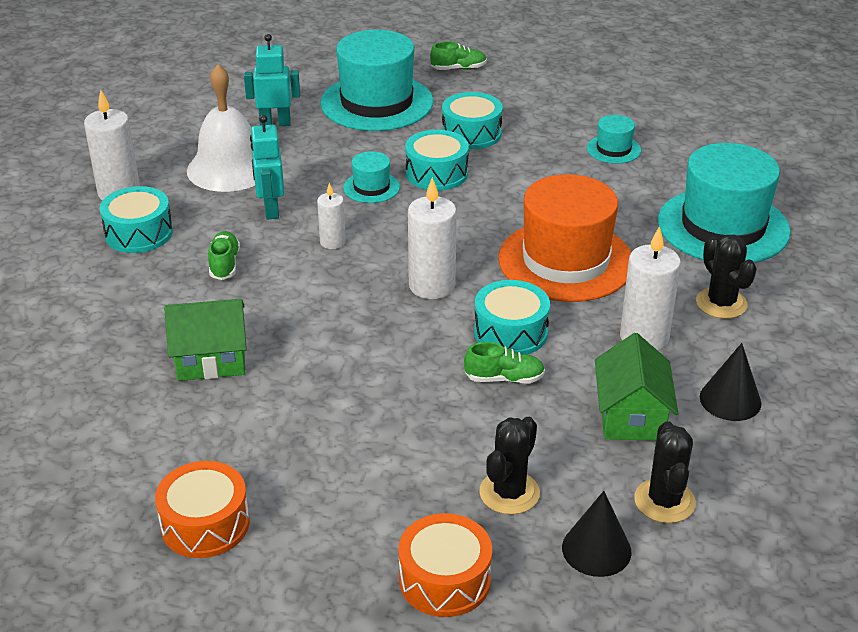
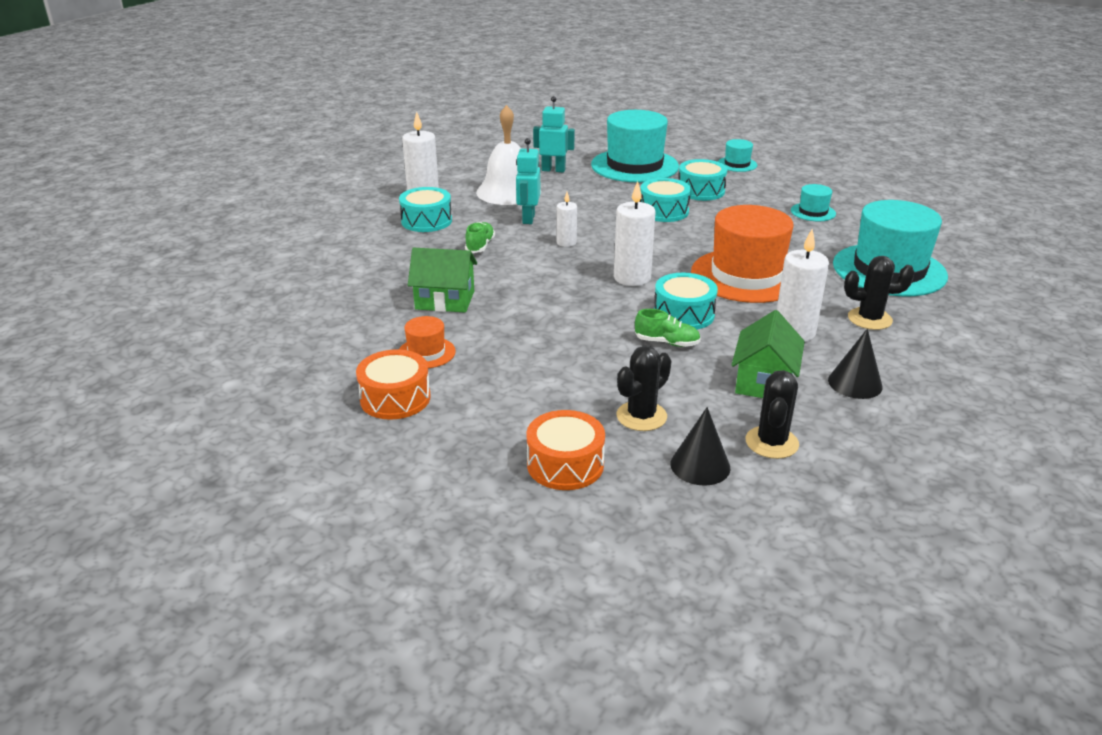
camera: 15 degrees right, 5 degrees down
turquoise hat [343,151,400,203] -> turquoise hat moved to [718,139,757,172]
green shoe [430,42,487,70] -> none
black cactus [696,235,757,319] -> black cactus turned 75 degrees counterclockwise [844,256,914,330]
none -> orange hat [399,316,456,368]

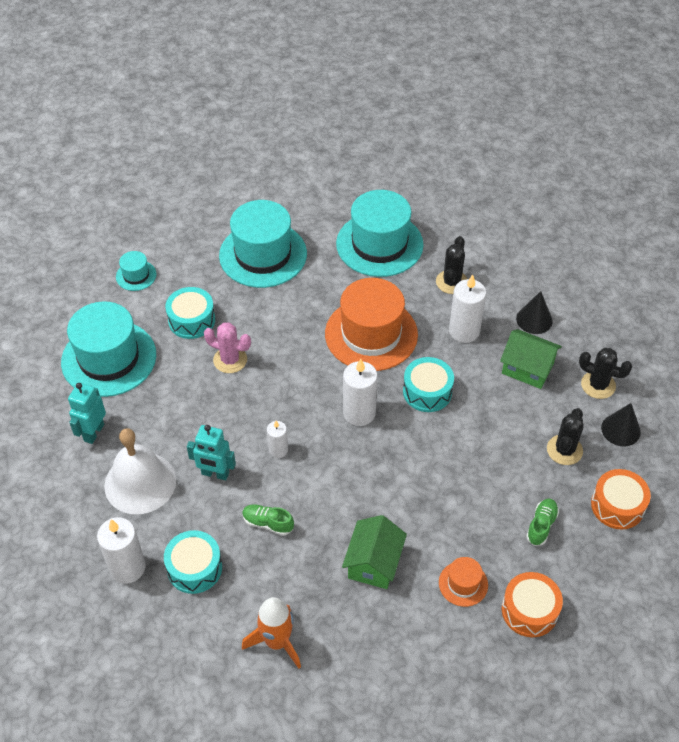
camera: 80 degrees left, 20 degrees up
black cactus [616,346,671,431] -> black cactus turned 60 degrees clockwise [547,408,584,465]
green shoe [635,309,701,347] -> green shoe moved to [526,499,559,546]
turquoise drum [640,178,691,222] -> pink cactus [204,322,251,373]
turquoise hat [791,184,836,221] -> turquoise hat [219,200,307,288], size x2.21
none -> orange rocket [242,597,301,669]

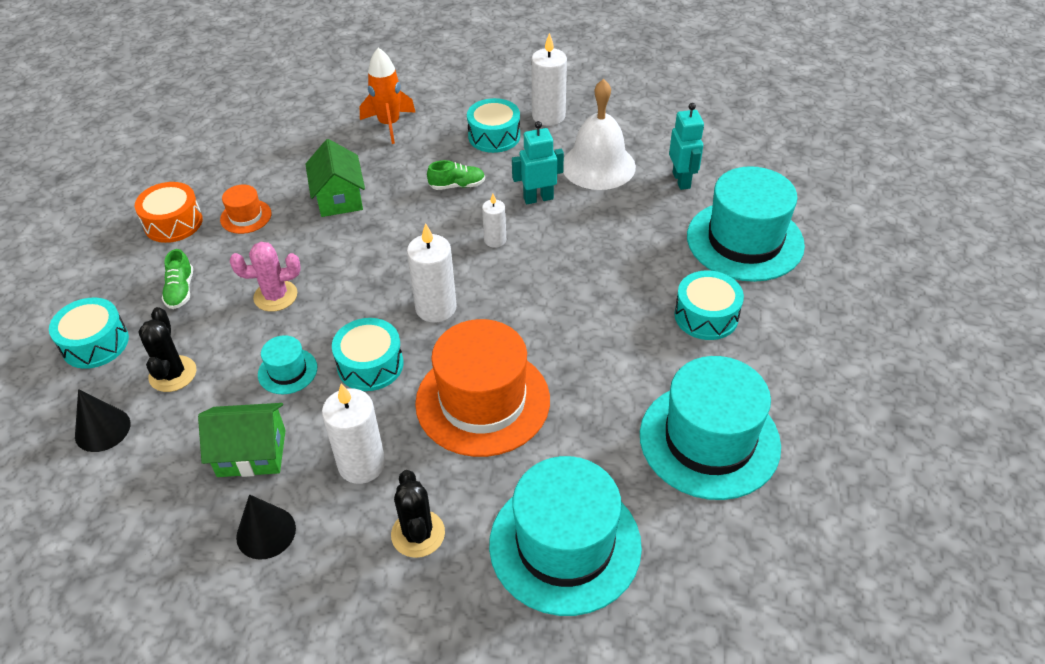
camera: 150 degrees right, 5 degrees down
turquoise hat [116,251,157,291] -> turquoise hat moved to [258,335,317,394]
pink cactus [204,322,251,373] -> pink cactus moved to [230,242,301,312]
black cactus [579,348,632,399] -> none
orange drum [591,469,651,530] -> turquoise drum [49,297,129,369]

